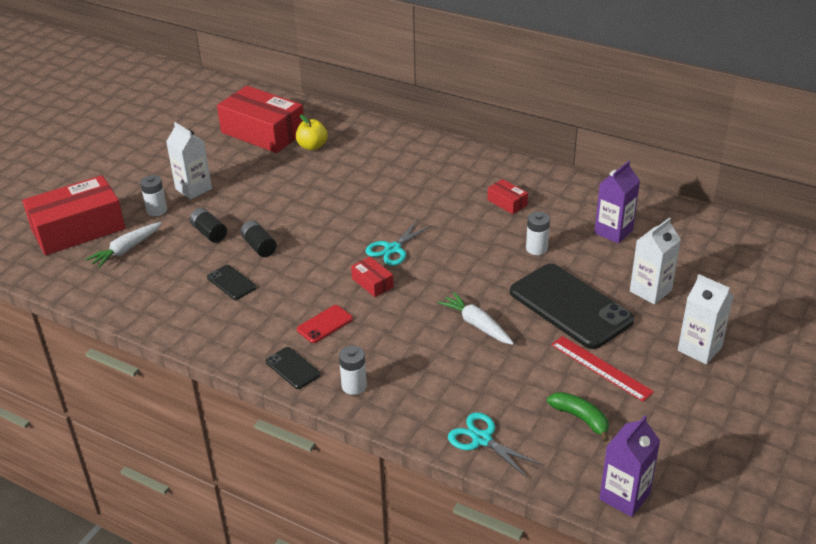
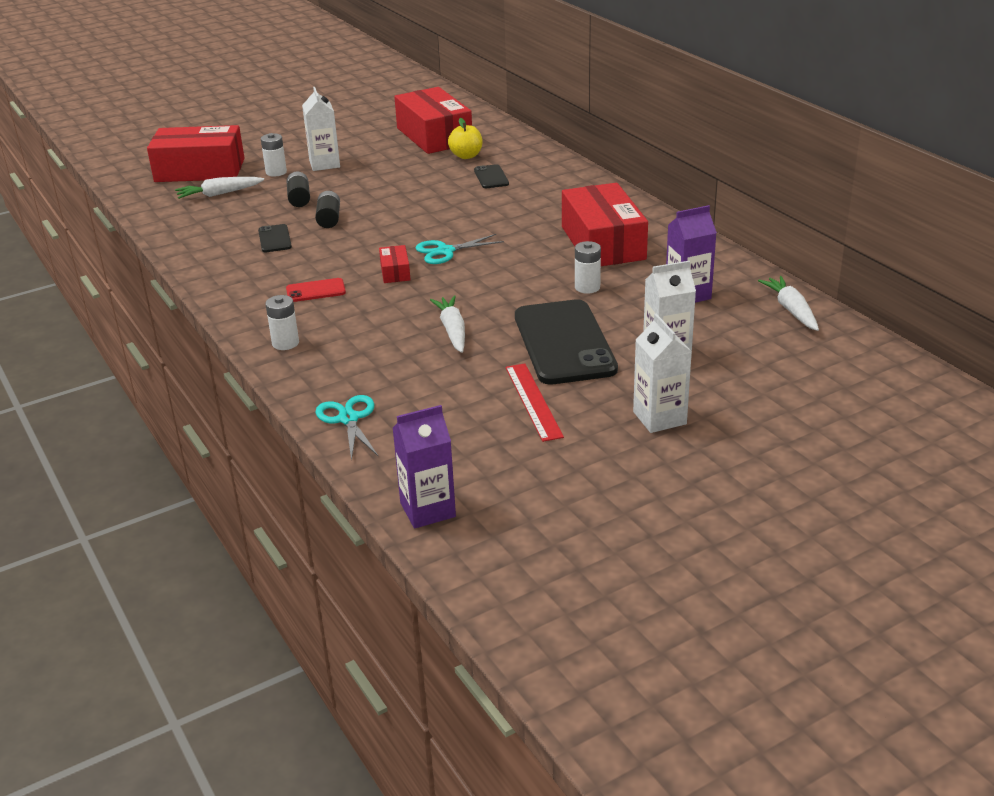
camera: 30 degrees right, 5 degrees down
black phone [266,347,320,389] -> black phone moved to [474,164,509,188]
red box [487,179,528,214] -> red box [562,183,648,266], size x2.31
green banana [547,392,609,442] -> none
none -> white carrot [758,276,819,331]

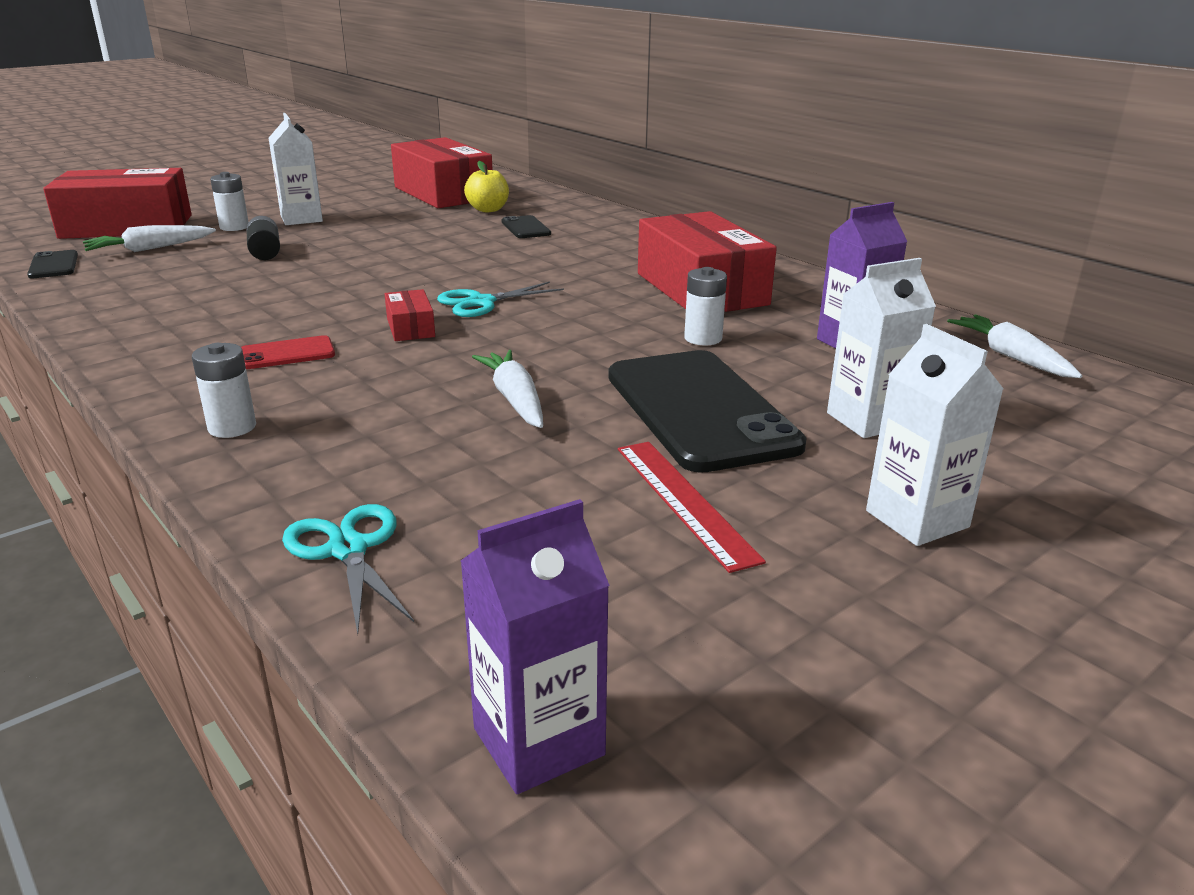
camera: 10 degrees left, 5 degrees down
black phone [258,224,292,252] -> black phone moved to [27,250,78,278]
black battery [315,191,340,228] -> none

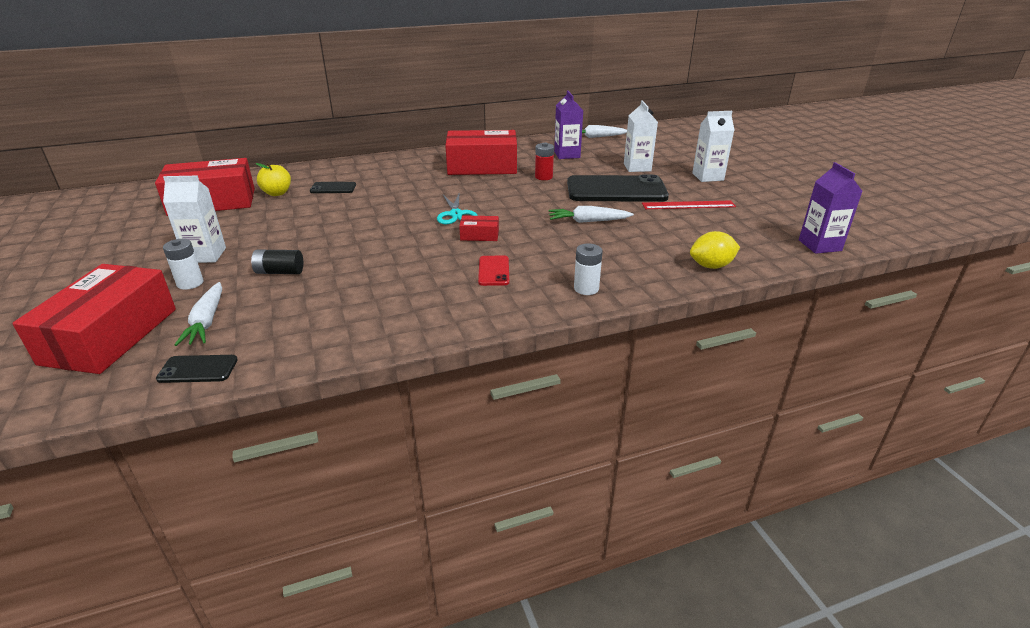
camera: 70 degrees left, 5 degrees up
turquoise scissors [282,504,414,634] -> yellow lemon [690,231,740,269]
white battery [684,267,727,345] -> red battery [535,142,554,180]

